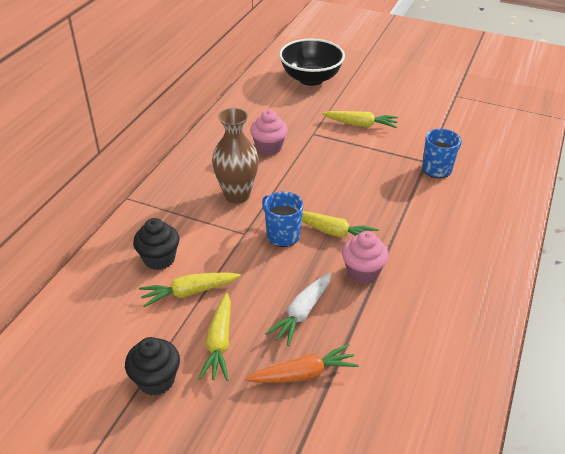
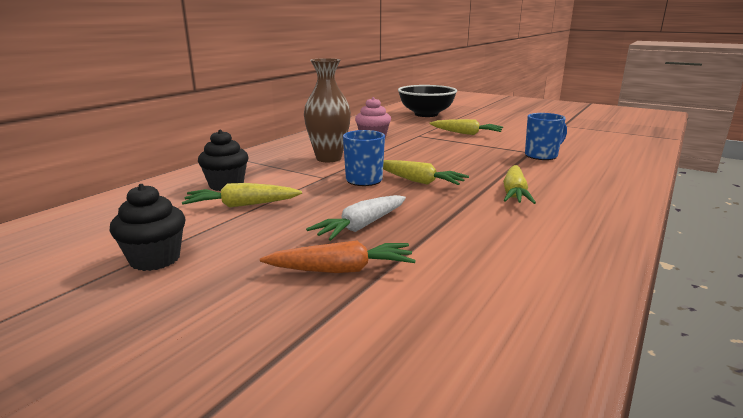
camera: 10 degrees right, 20 degrees down
yellow carrot [198,293,231,381] -> yellow carrot moved to [503,165,536,204]
pink cupcake [342,231,389,284] -> none

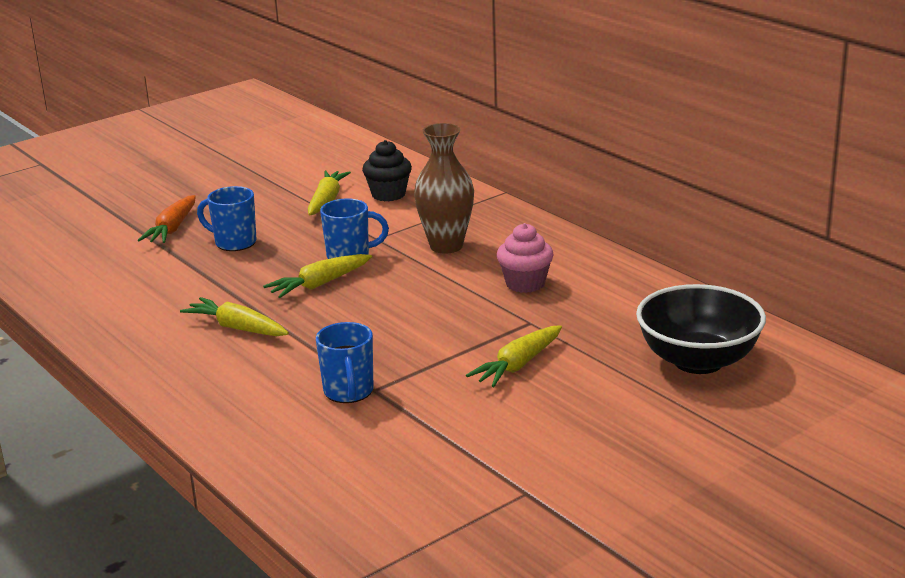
camera: 110 degrees right, 5 degrees up
black cupcake [110,184,185,271] -> none
white carrot [306,195,406,241] -> blue mug [197,186,257,251]

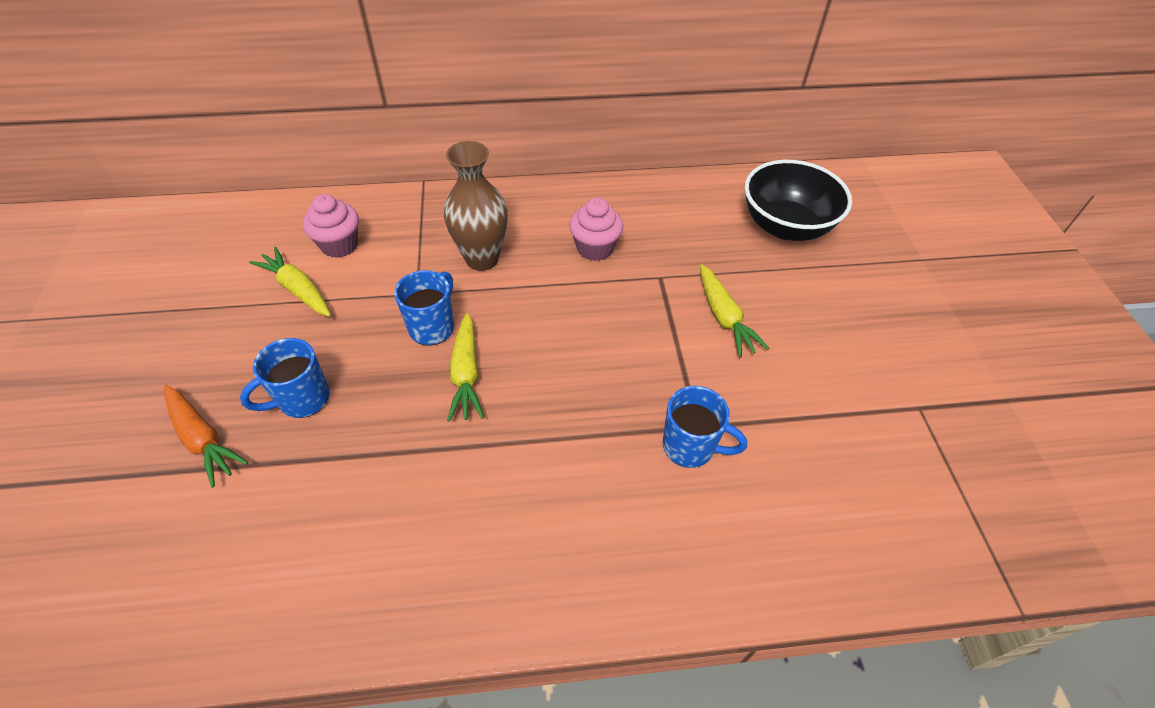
camera: 60 degrees left, 25 degrees up
yellow carrot [180,297,289,336] -> none
black cupcake [362,140,412,201] -> pink cupcake [303,194,359,258]

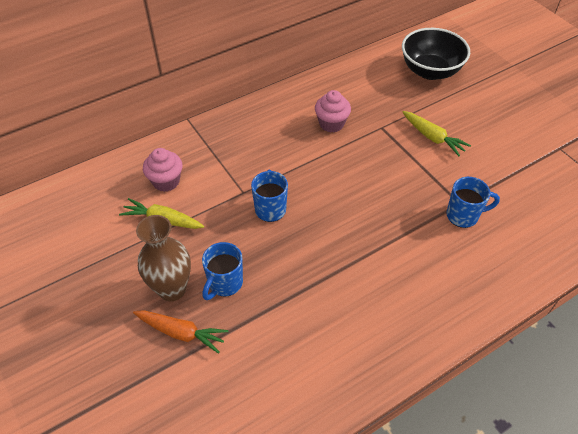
camera: 25 degrees left, 0 degrees up
brown vase [444,141,508,271] -> brown vase moved to [136,215,191,301]
yellow carrot [447,313,484,422] -> none

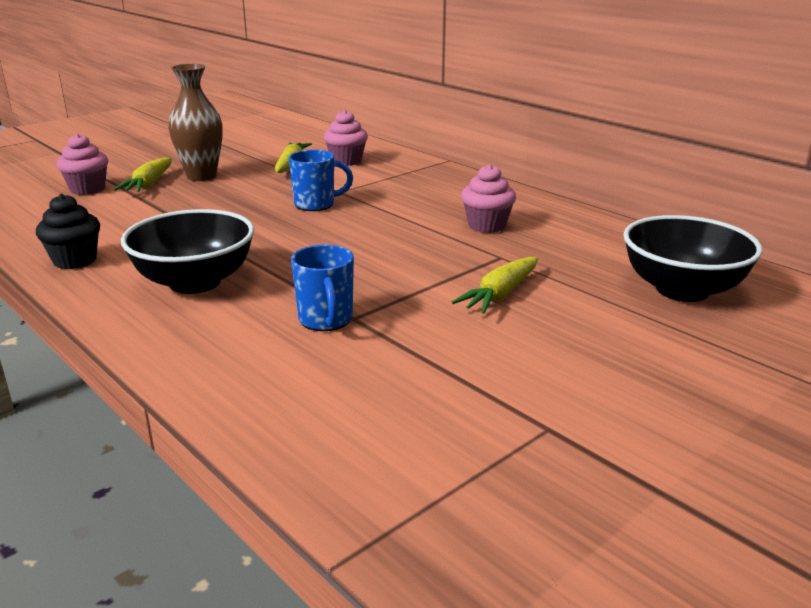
camera: 80 degrees right, 25 degrees down
orange carrot [133,310,229,354] -> yellow carrot [113,157,172,192]
blue mug [202,242,243,300] -> none
none -> black cupcake [36,194,100,269]
none -> pink cupcake [57,133,108,195]
none -> black bowl [121,209,254,294]

